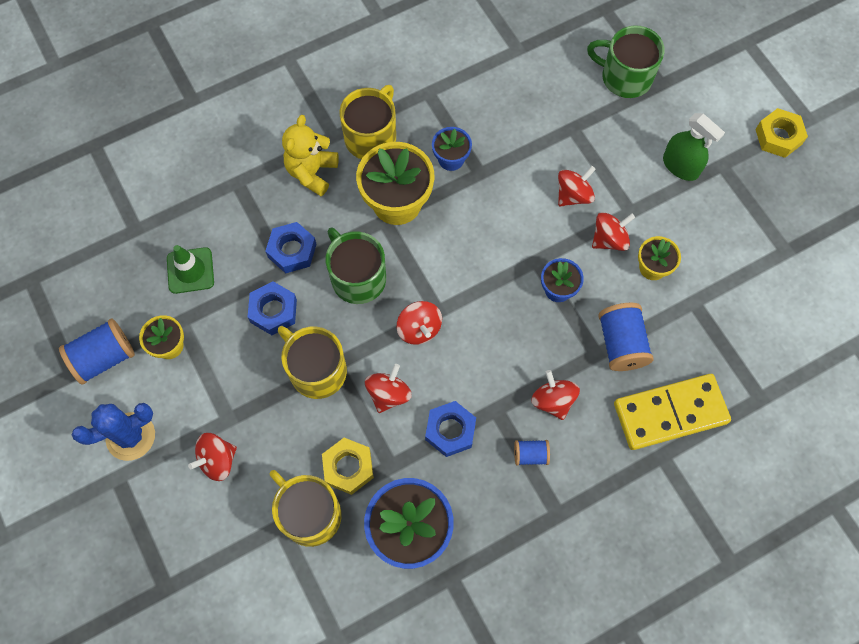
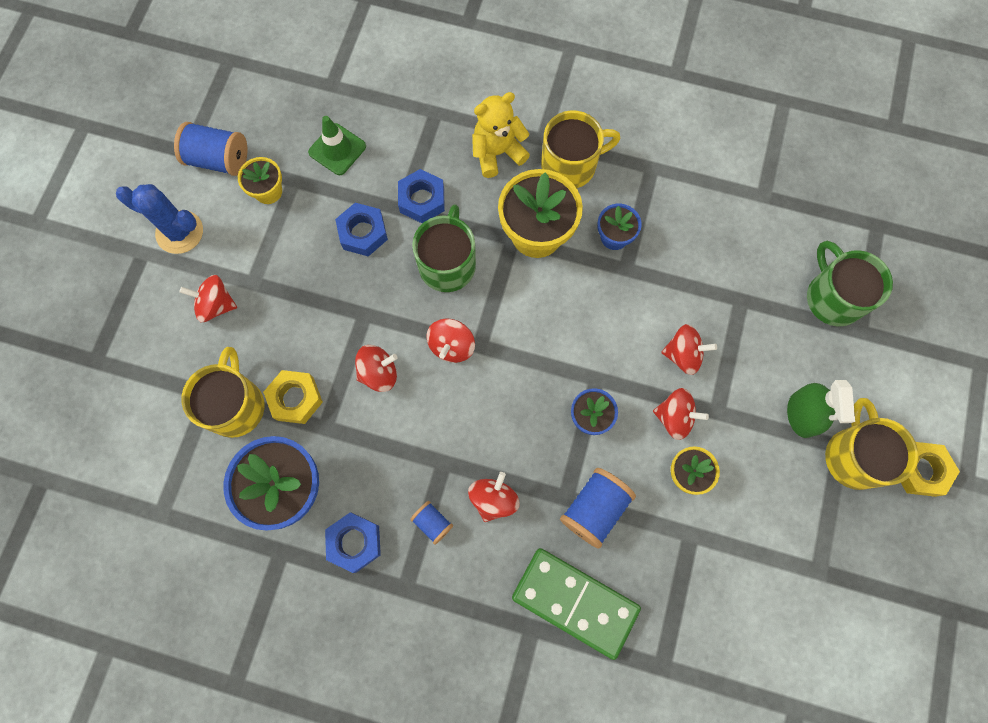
camera: 45 degrees right, 5 degrees up
yellow mug [278,326,347,399] -> yellow mug moved to [825,398,918,490]
blue nut [425,401,476,457] -> blue nut moved to [325,512,381,573]
yellow domino [614,374,731,450] -> green domino [512,548,641,660]

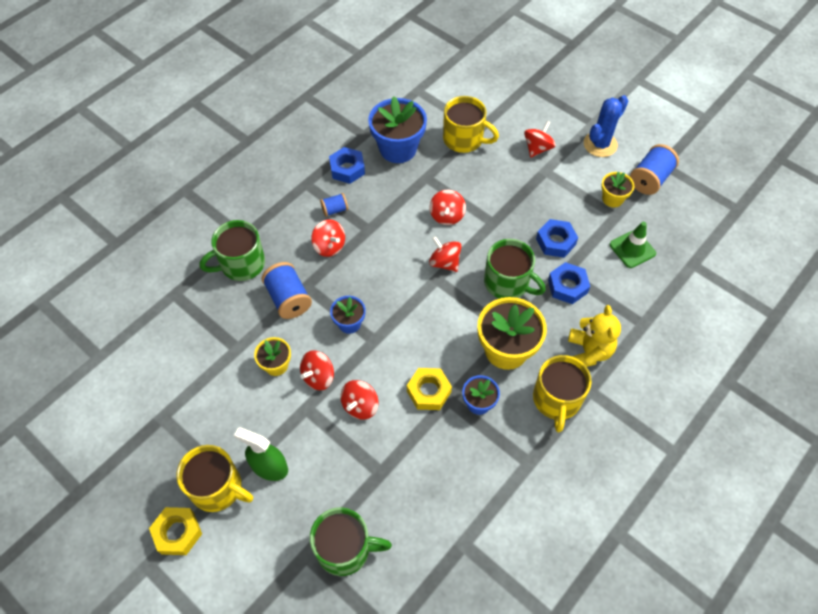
camera: 115 degrees right, 15 degrees down
yellow nut [263,370,323,424] -> yellow nut moved to [407,368,452,410]
green domino [512,548,641,660] -> green mug [200,220,265,281]

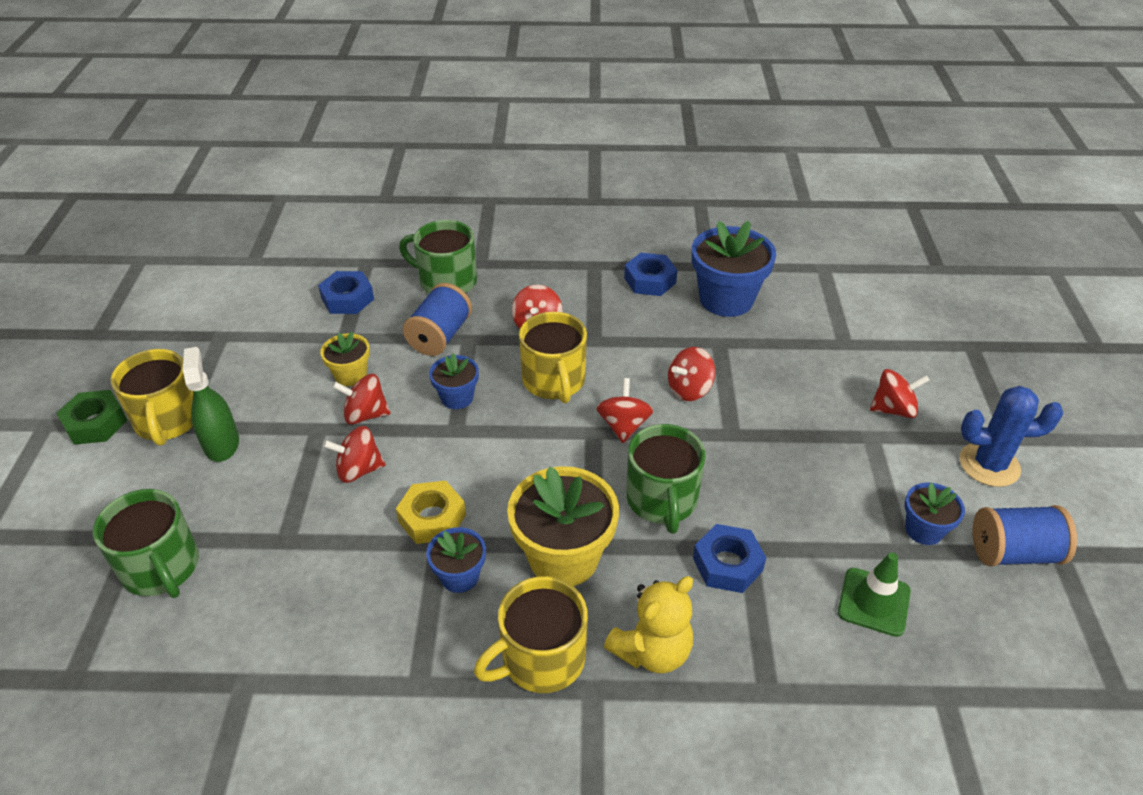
camera: 50 degrees right, 15 degrees down
yellow nut [149,507,202,555] -> green nut [56,390,128,445]
blue spool [320,193,348,217] -> none
yellow mug [443,96,499,153] -> yellow mug moved to [519,312,587,403]
blue nut [536,219,578,258] -> blue nut moved to [318,271,374,314]
yellow flower pot [601,171,634,208] -> blue flower pot [905,482,965,545]

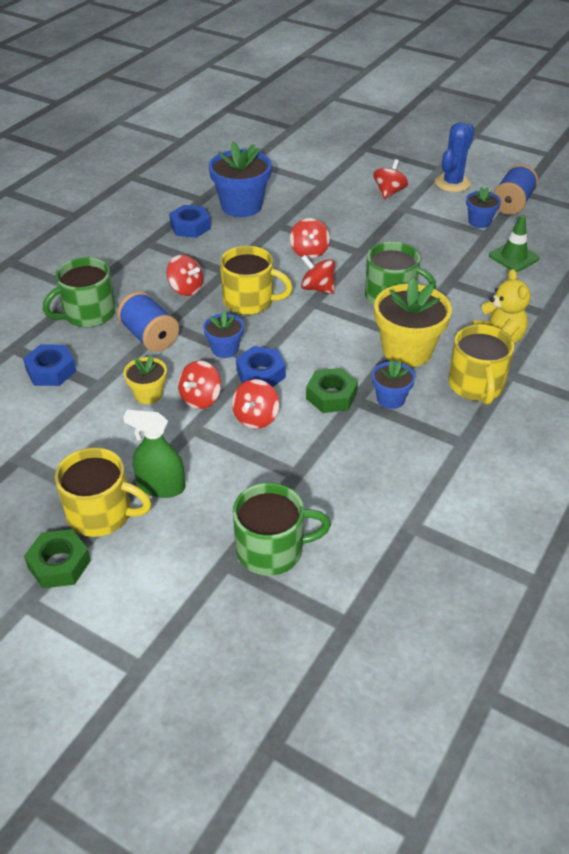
camera: 60 degrees left, 0 degrees up
yellow nut [396,481,466,544] -> green nut [306,368,358,413]
blue nut [693,524,766,593] -> blue nut moved to [236,346,286,387]

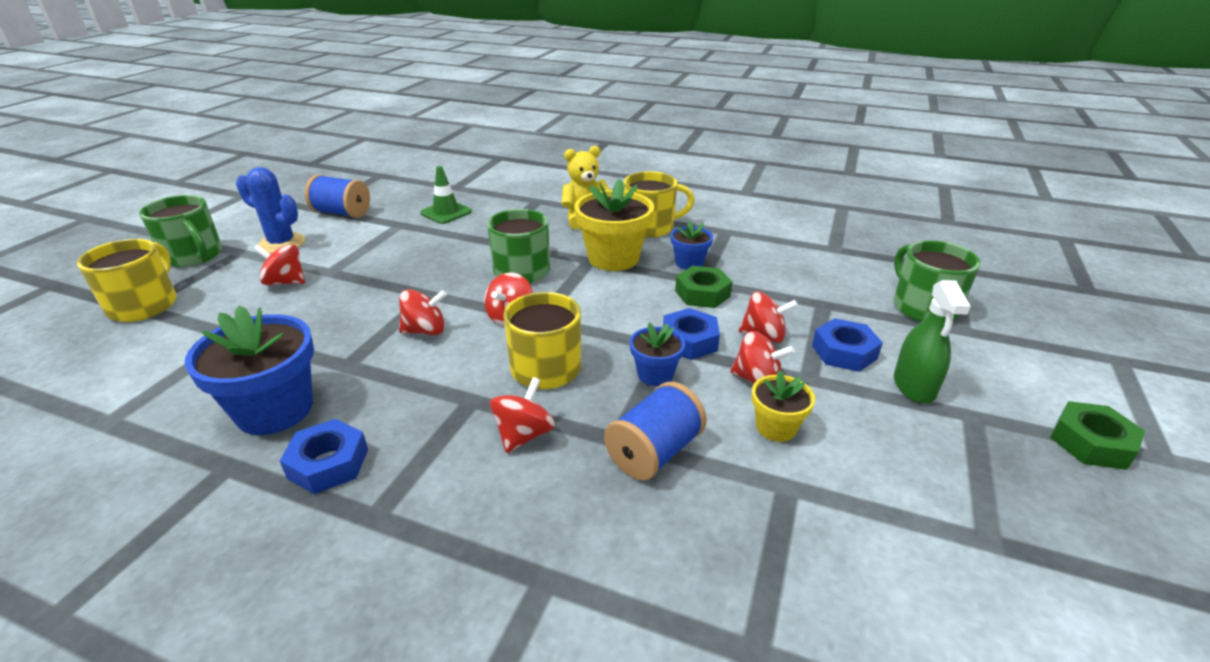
camera: 100 degrees left, 10 degrees down
blue nut [23,344,76,386] -> blue nut moved to [812,318,883,372]
green mug [43,257,116,328] -> green mug moved to [139,195,222,267]
yellow mug [55,447,152,537] -> yellow mug moved to [77,239,177,322]
blue flower pot [466,187,501,228] -> none

